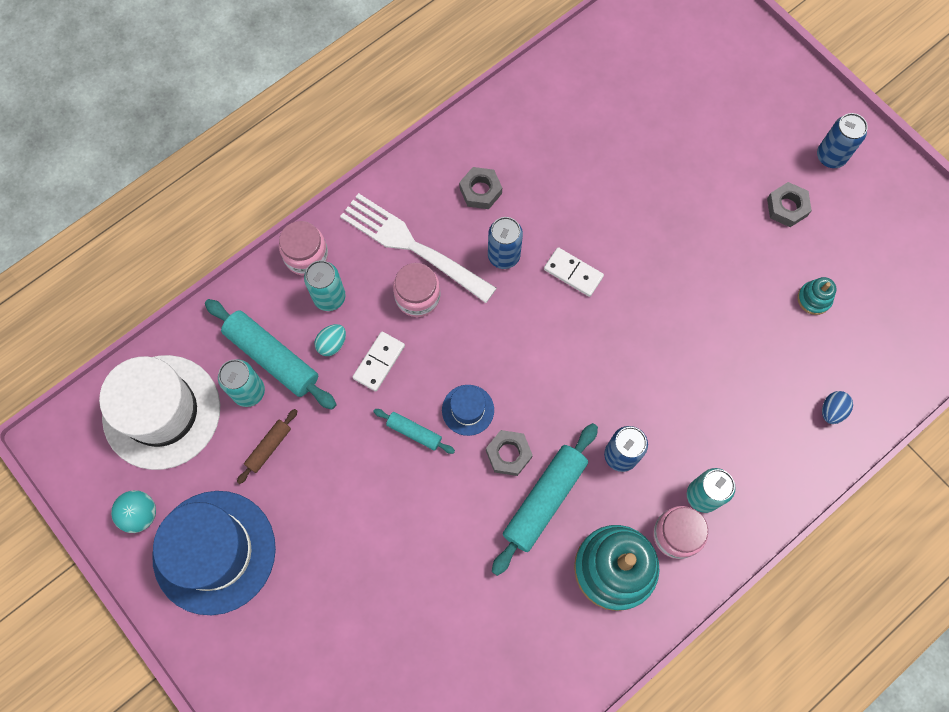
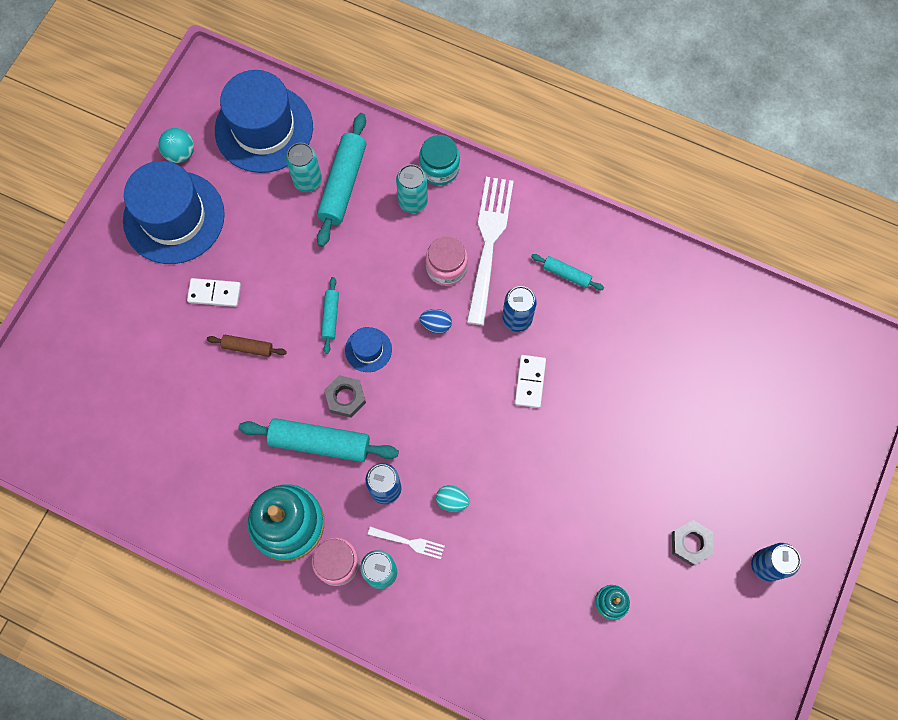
camera: 65 degrees right, 0 degrees up
white hat [99,355,220,470] -> blue hat [215,70,313,173]
brown rolling pin [237,409,298,484] -> brown rolling pin moved to [207,335,287,357]
pink jar [279,221,328,276] -> turquoise jar [419,135,460,185]
turquoise egg [314,324,346,356] -> turquoise egg moved to [436,485,470,512]
white domino [353,332,405,391] -> white domino moved to [187,278,241,307]
grey nut [459,167,502,209] -> turquoise rolling pin [531,254,604,290]
blue egg [822,391,853,424] -> blue egg moved to [420,309,452,334]
none -> white fork [368,526,445,559]

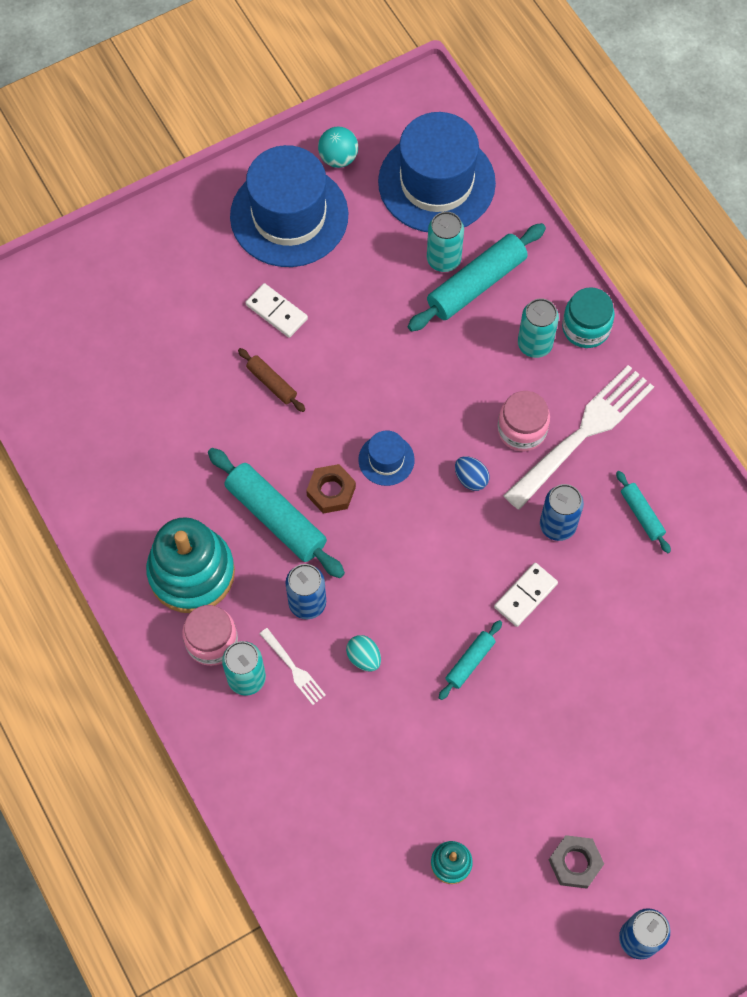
camera: 35 degrees right, 5 degrees down
turquoise rolling pin [321,277,339,354] -> turquoise rolling pin moved to [439,620,502,700]
grey nut [324,375,366,418] -> brown nut [306,464,356,514]

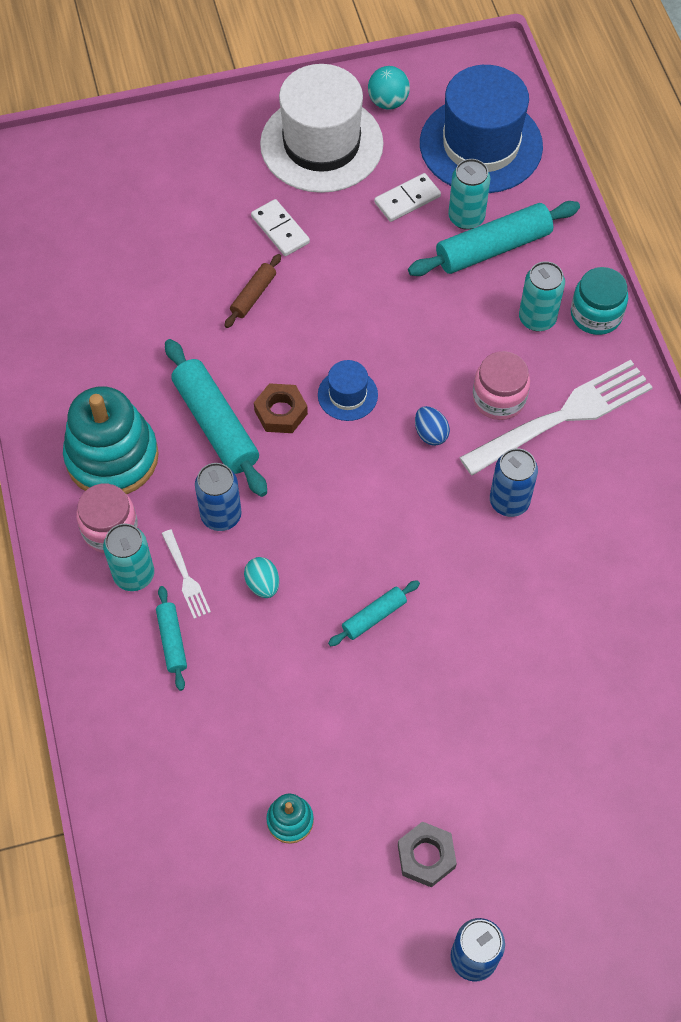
camera: 15 degrees right, 5 degrees down
blue hat [230,145,348,267] -> white hat [260,64,384,193]
brown rolling pin [238,348,305,412] -> brown rolling pin turned 60 degrees clockwise [224,254,281,328]
white domino [494,563,558,627] -> white domino moved to [374,173,441,222]
turquoise rolling pin [616,471,671,553] -> turquoise rolling pin moved to [156,586,187,691]

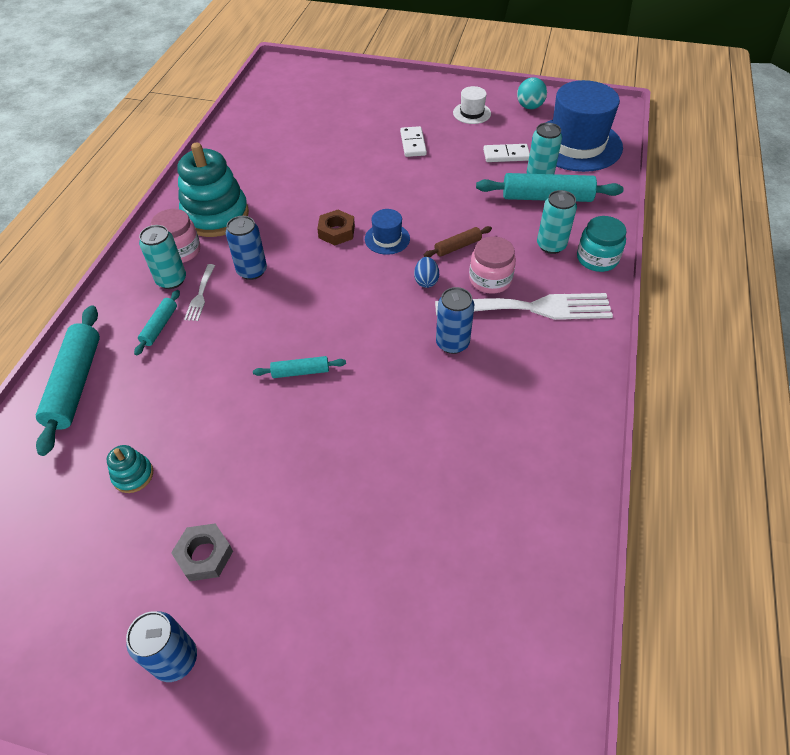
camera: 30 degrees right, 10 degrees down
turquoise rolling pin [165,339,267,497] -> turquoise rolling pin moved to [36,305,100,456]
brown rolling pin [224,254,281,328] -> brown rolling pin moved to [424,226,492,257]
turquoise egg [244,557,279,598] -> none
white hat [260,64,384,193] -> white hat [453,86,491,124], size x0.45

